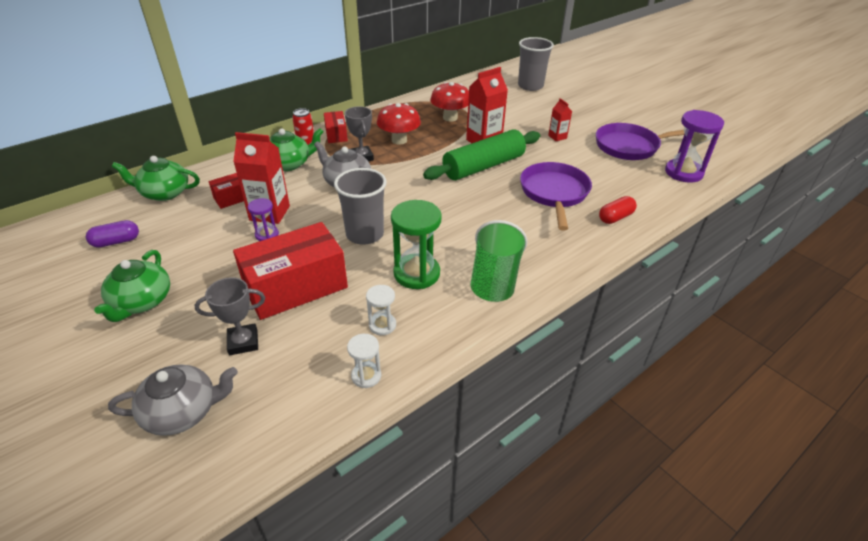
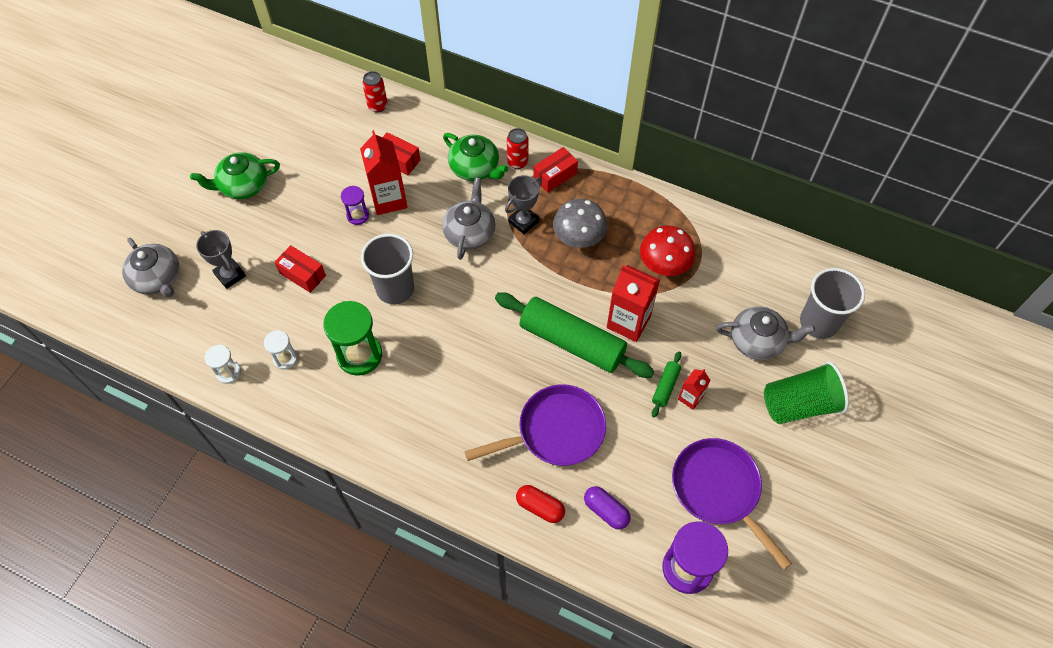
camera: 65 degrees right, 20 degrees up
purple capsule [86,220,139,248] -> purple capsule moved to [584,486,631,530]
green teapot [112,156,200,201] -> red can [362,71,388,113]
red box [233,222,348,320] -> red box [275,245,326,293], size x0.50
red mushroom [377,103,421,145] -> grey mushroom [553,199,607,248]
green cup [471,220,527,302] -> green cup moved to [764,361,849,424]
none -> green rolling pin [652,351,681,418]
none -> grey teapot [716,306,815,360]

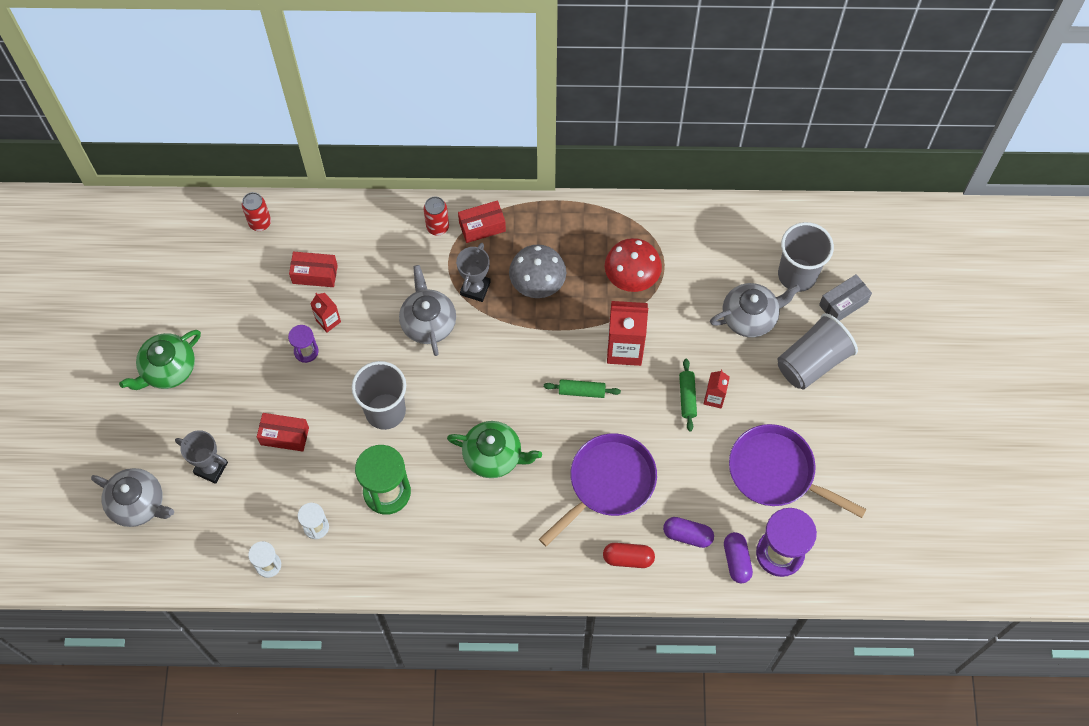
camera: 25 degrees left, 5 degrees up
red carton [360,130,408,215] -> red carton [310,293,341,332], size x0.53
green teapot [443,133,508,181] -> green teapot moved to [447,421,542,478]
green rolling pin [495,293,654,378] -> green rolling pin [544,379,621,398], size x0.43
red box [533,147,578,193] -> red box turned 45 degrees clockwise [458,200,506,243]
green cup [764,361,849,424] -> grey cup [777,313,858,390]
none -> purple capsule [724,532,753,583]
none -> grey box [819,274,872,321]

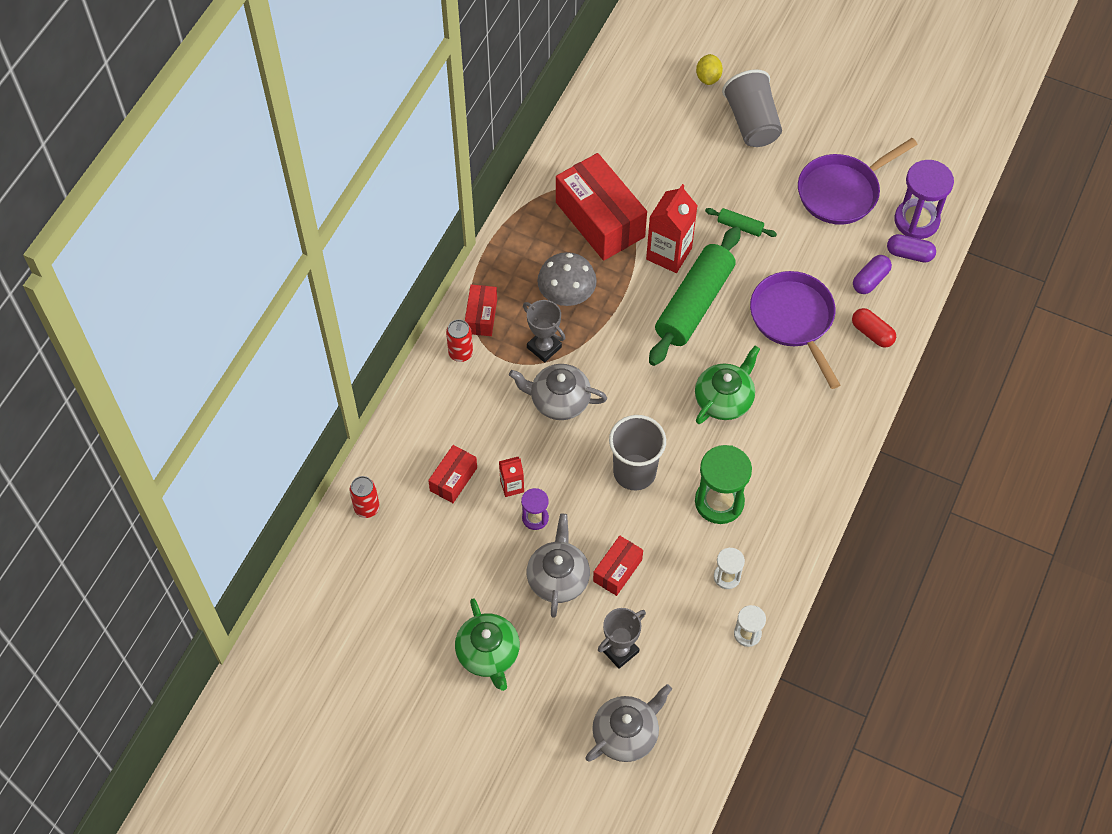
camera: 65 degrees left, 5 degrees down
green rolling pin [544,379,621,398] -> green rolling pin [649,226,741,366], size x2.34
red capsule [603,543,655,568] -> red capsule turned 75 degrees counterclockwise [852,308,896,348]
red mushroom [605,238,662,292] -> red box [556,153,647,261]
red carton [704,370,730,409] -> none
grey teapot [710,283,800,337] -> grey teapot moved to [527,514,590,618]
grey cup [778,222,834,292] -> none
grey box [819,274,872,321] -> yellow lemon [696,54,723,85]

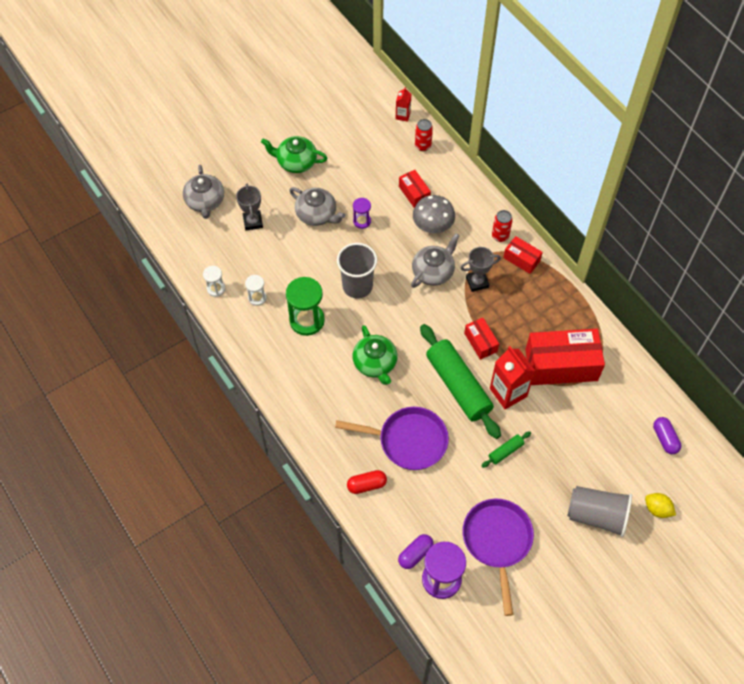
camera: 120 degrees right, 0 degrees up
red carton [499,457,524,497] -> red carton moved to [396,87,411,122]
grey mushroom [537,252,597,306] -> grey mushroom moved to [413,195,455,233]
red box [593,536,643,596] -> red box moved to [464,318,499,360]
purple capsule [853,255,892,294] -> purple capsule moved to [653,417,681,454]

